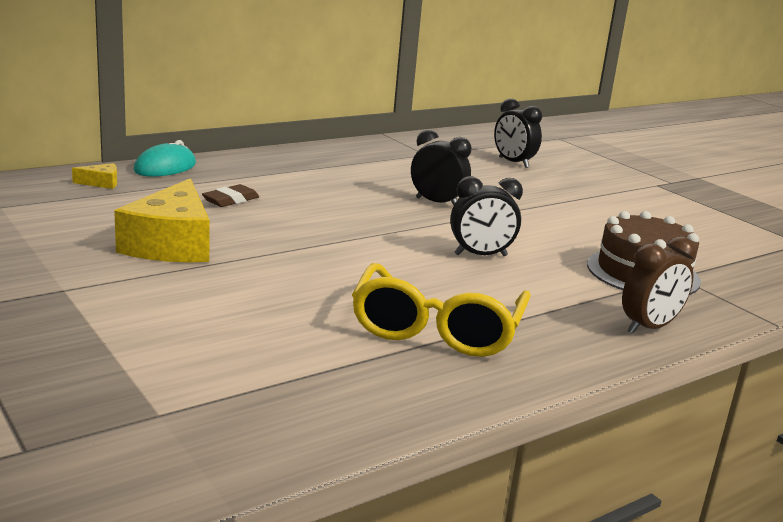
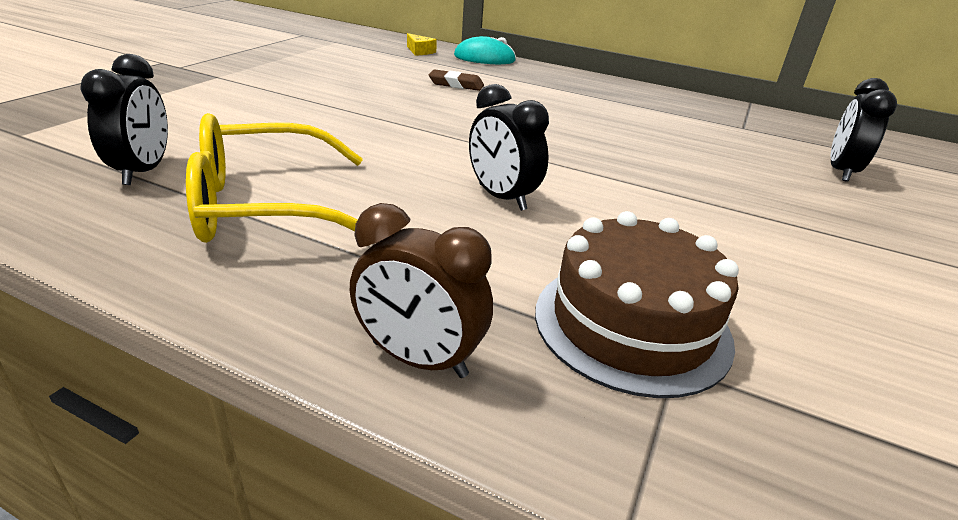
camera: 60 degrees right, 10 degrees up
yellow cheese [114,179,210,262] -> none
black clock [411,130,471,205] -> black clock moved to [80,54,168,185]

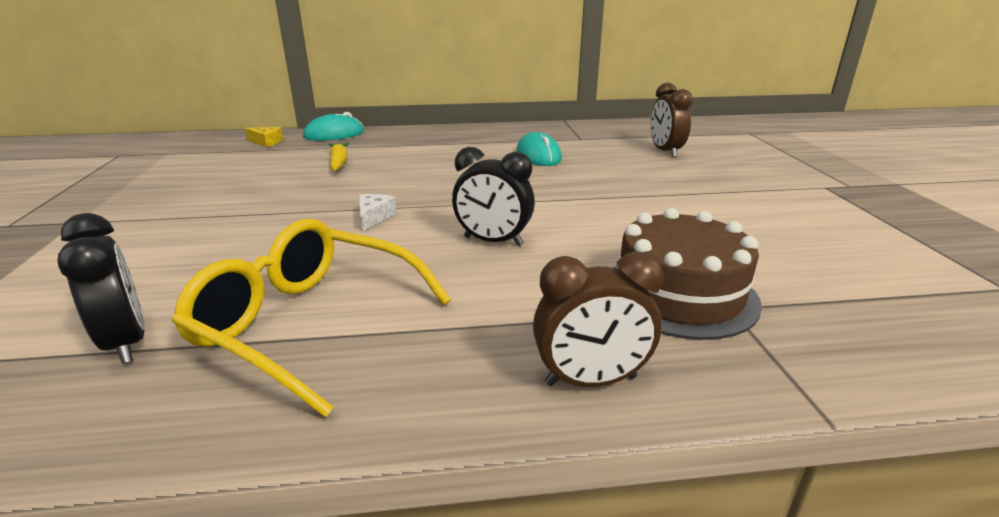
camera: 30 degrees left, 5 degrees down
yellow glasses [186,113,363,243] -> yellow glasses turned 75 degrees clockwise [172,219,451,417]
brown eraser [429,69,484,91] -> yellow carrot [328,142,350,171]
black clock [831,78,897,182] -> brown clock [650,83,693,157]
none -> white cheese [359,194,396,231]
none -> turquoise mouse [516,132,562,166]

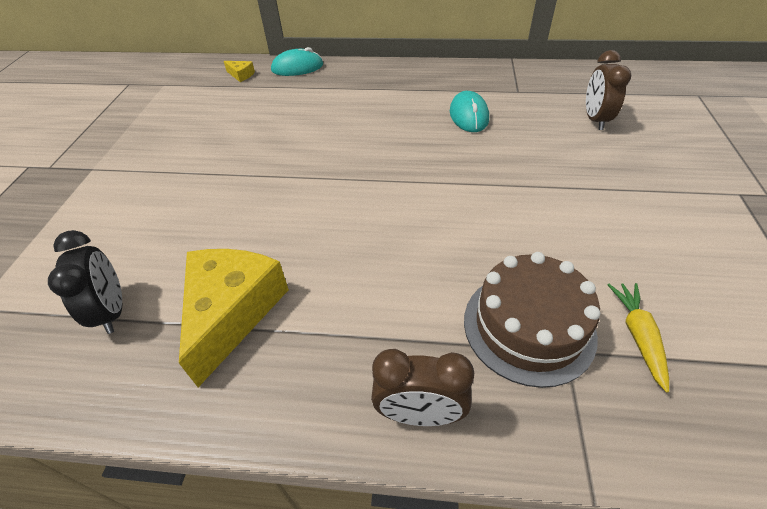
camera: 15 degrees right, 20 degrees up
yellow glasses [172,219,451,417] -> yellow cheese [179,249,289,387]
yellow carrot [328,142,350,171] -> yellow carrot moved to [608,283,669,393]
white cheese [359,194,396,231] -> none
black clock [452,147,535,246] -> none

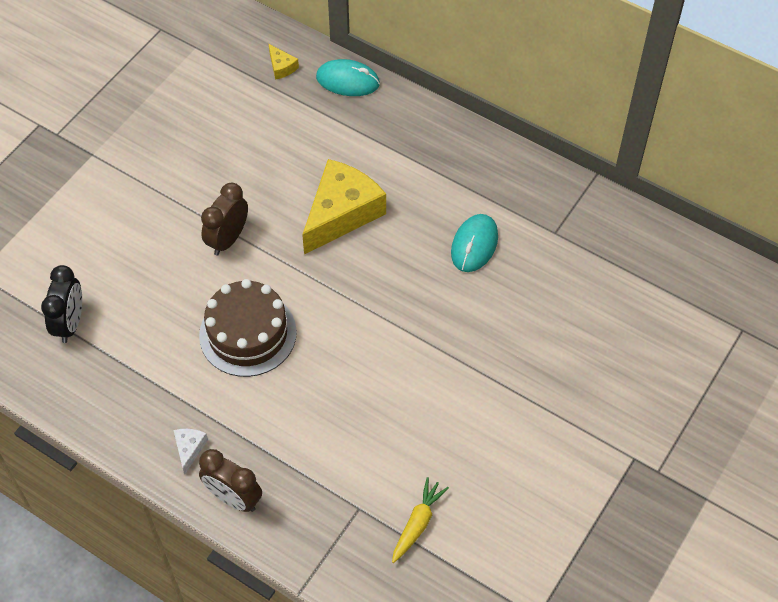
camera: 25 degrees right, 10 degrees up
yellow cheese [179,249,289,387] -> yellow cheese moved to [302,159,386,254]
brown cake [464,252,600,388] -> brown cake moved to [199,279,297,377]
brown clock [586,50,631,130] -> brown clock moved to [201,183,248,256]
none -> white cheese [173,429,208,474]

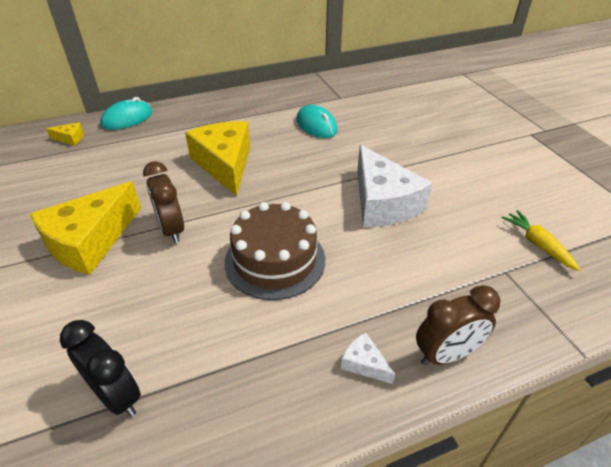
camera: 55 degrees left, 15 degrees down
none -> yellow cheese [30,181,141,275]
none -> white cheese [357,145,432,227]

